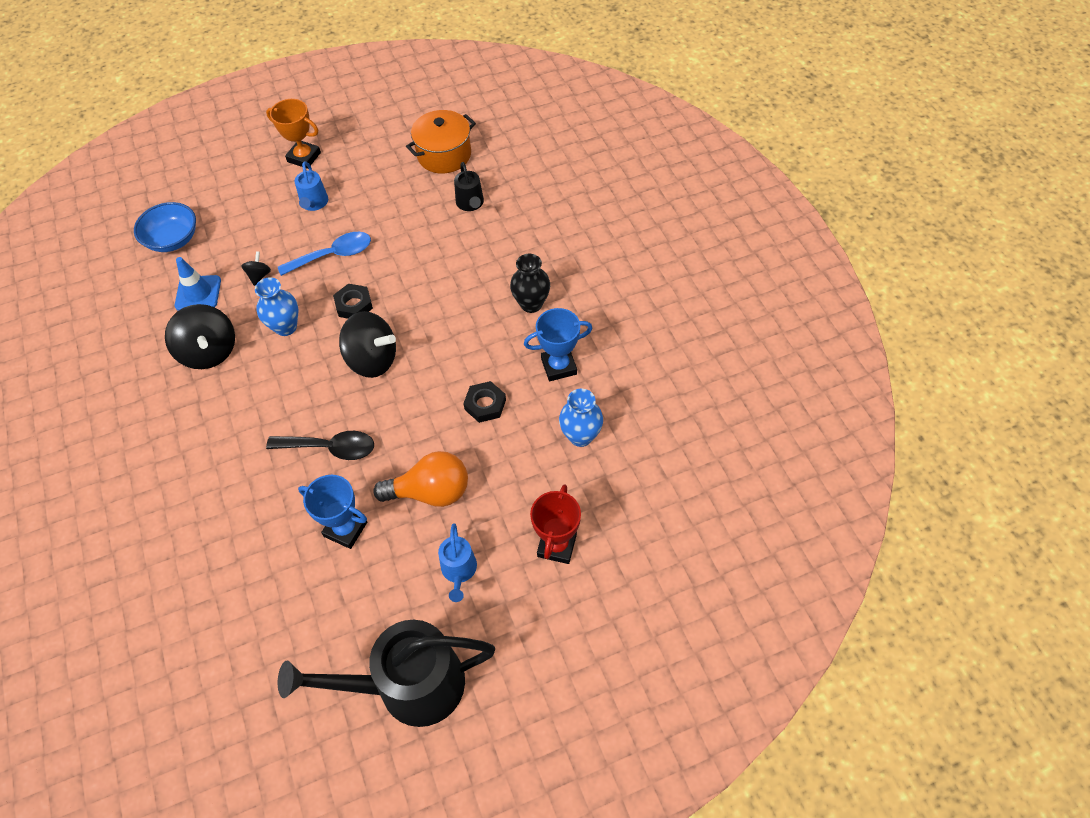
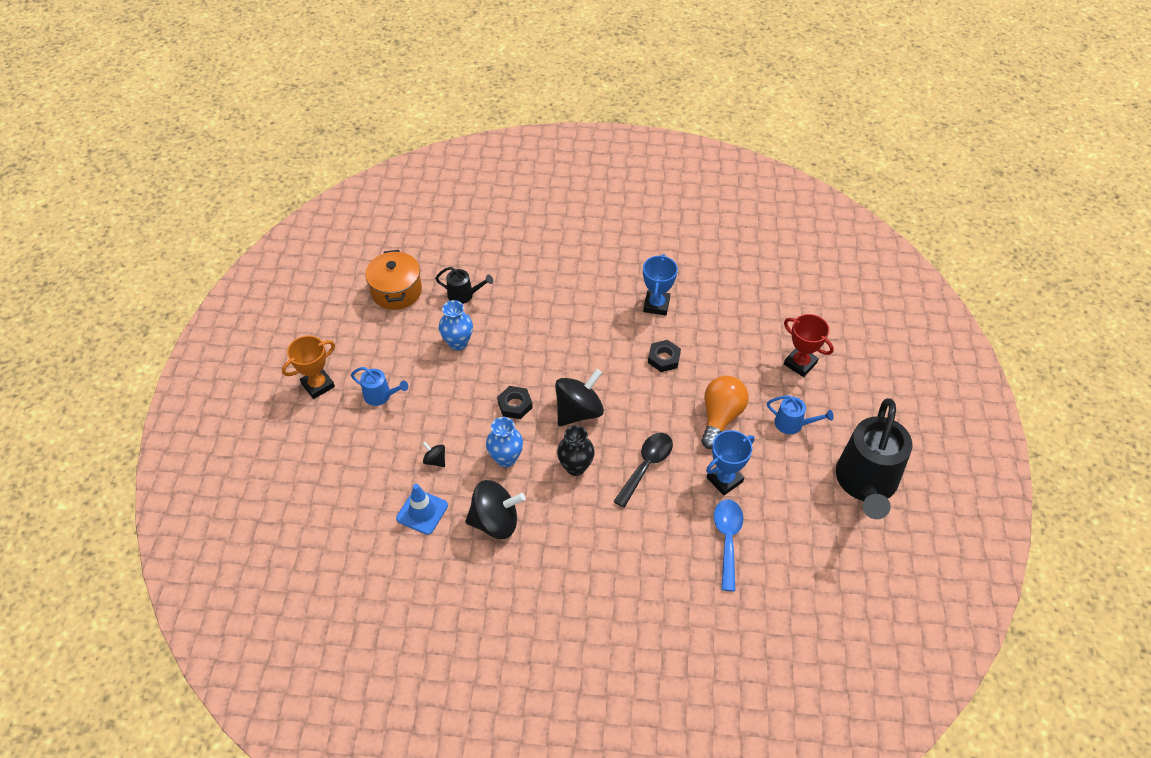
camera: 65 degrees left, 5 degrees down
blue bowl [134,202,196,252] -> none
blue spoon [278,232,371,276] -> blue spoon moved to [714,499,743,591]
black vase [510,254,550,313] -> black vase moved to [557,425,595,476]
blue vase [559,389,603,447] -> blue vase moved to [439,300,473,350]

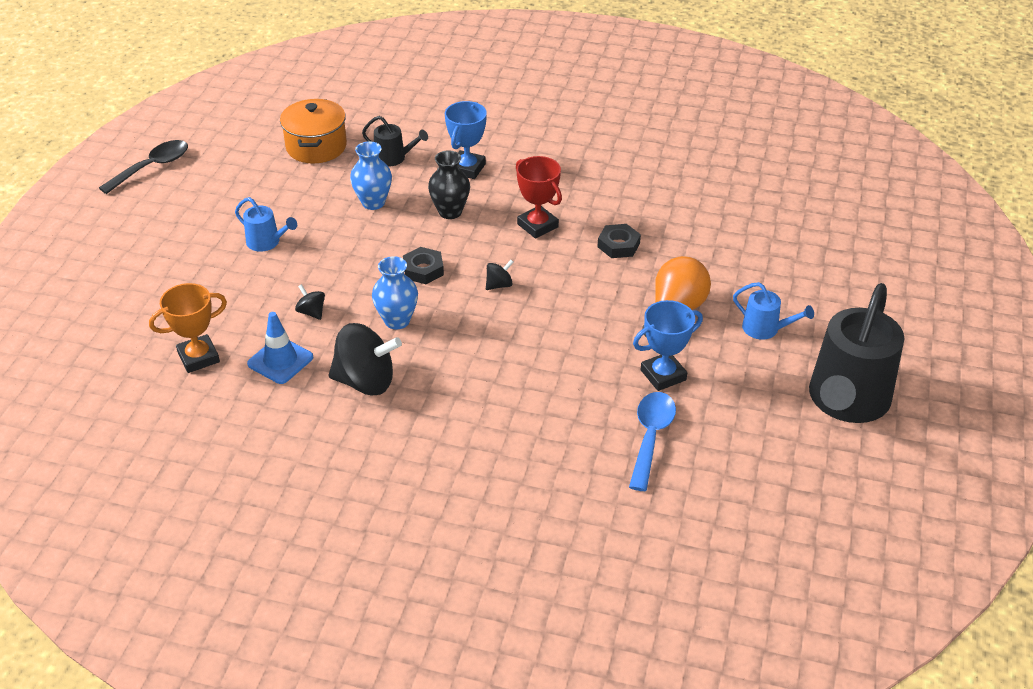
camera: 10 degrees right, 10 degrees down
orange trophy [282,335,335,399] -> orange trophy moved to [149,283,227,373]
black spinning top [555,369,604,426] -> black spinning top [486,260,514,290], size x0.46
black vase [557,425,595,476] -> black vase moved to [428,150,470,219]
black spoon [613,433,673,508] -> black spoon moved to [99,140,188,194]
blue trophy [643,254,678,316] -> blue trophy moved to [445,101,487,179]
red trophy [784,314,834,377] -> red trophy moved to [516,156,562,239]

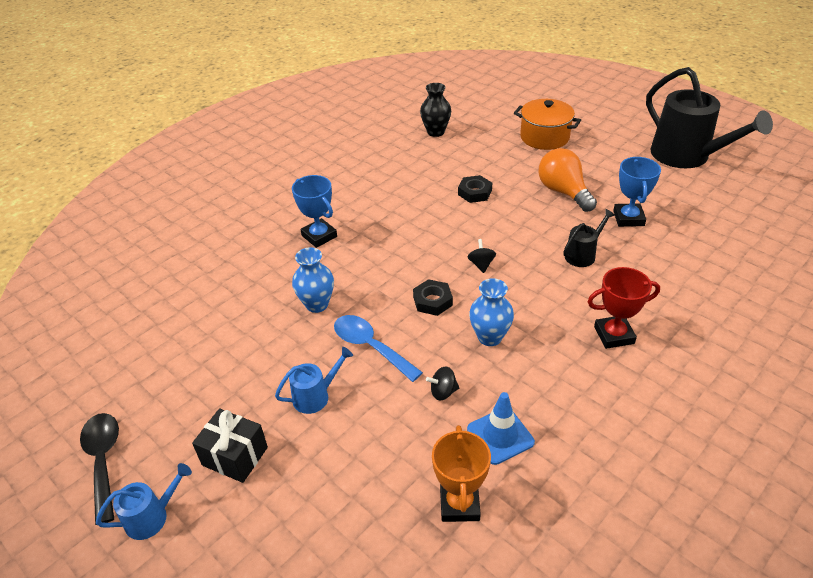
camera: 60 degrees left, 0 degrees up
orange pot [280,99,347,163] -> orange pot moved to [514,99,581,150]
black spinning top [329,323,402,395] -> none
black watering can [362,116,428,167] -> black watering can moved to [563,209,615,267]
black vase [428,150,470,219] -> black vase moved to [420,83,451,137]
red trophy [516,156,562,239] -> red trophy moved to [587,267,660,349]
blue spoon [629,392,676,491] -> blue spoon moved to [334,315,423,382]
blue watering can [733,282,814,340] -> blue watering can moved to [96,463,192,540]
none -> black gift [192,409,268,483]

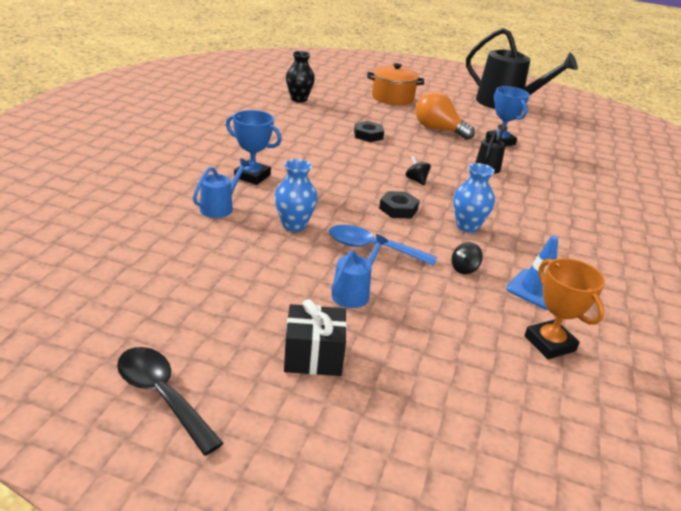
camera: 30 degrees left, 10 degrees down
blue watering can [96,463,192,540] -> blue watering can moved to [193,158,250,218]
red trophy [587,267,660,349] -> none

